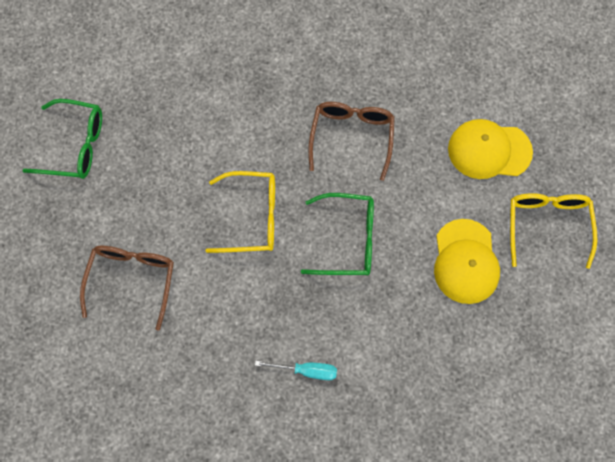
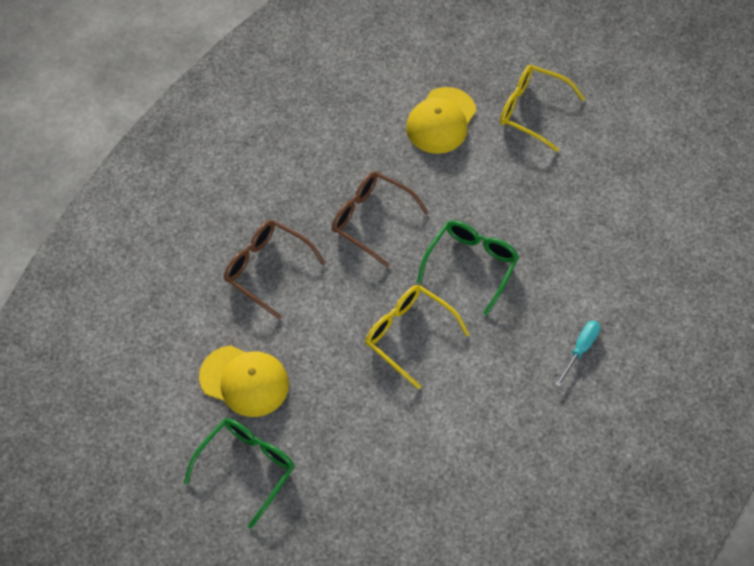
camera: 65 degrees left, 10 degrees down
brown glasses [80,246,174,331] -> brown glasses moved to [224,220,326,319]
yellow glasses [206,171,275,253] -> yellow glasses turned 75 degrees counterclockwise [365,285,470,389]
yellow cap [434,219,500,304] -> yellow cap moved to [199,345,289,417]

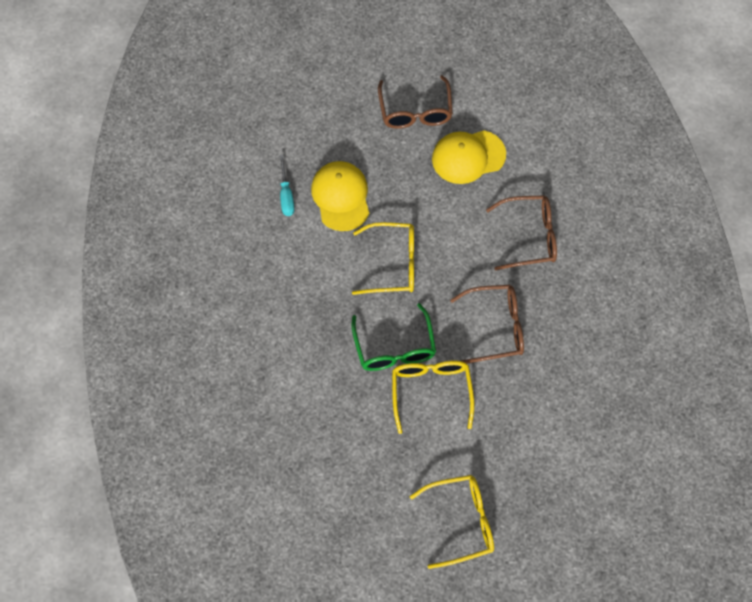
camera: 140 degrees right, 5 degrees up
green glasses [184,418,295,529] -> brown glasses [378,75,453,129]
yellow cap [406,87,476,154] -> yellow cap moved to [311,161,369,231]
turquoise screwdriver [555,320,600,387] -> turquoise screwdriver moved to [279,155,294,216]
none -> yellow glasses [392,361,474,434]

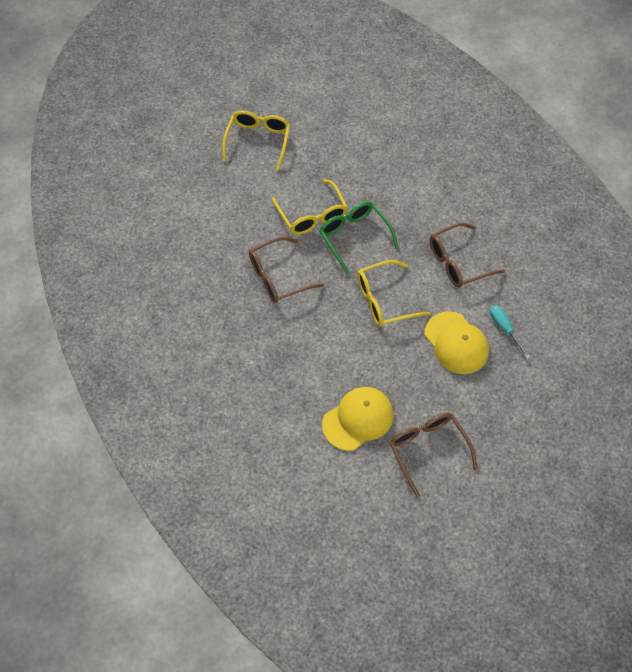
camera: 160 degrees right, 5 degrees down
yellow glasses [410,475,494,569] -> yellow glasses turned 135 degrees clockwise [222,111,290,170]
brown glasses [486,195,557,270] -> brown glasses moved to [430,223,505,288]

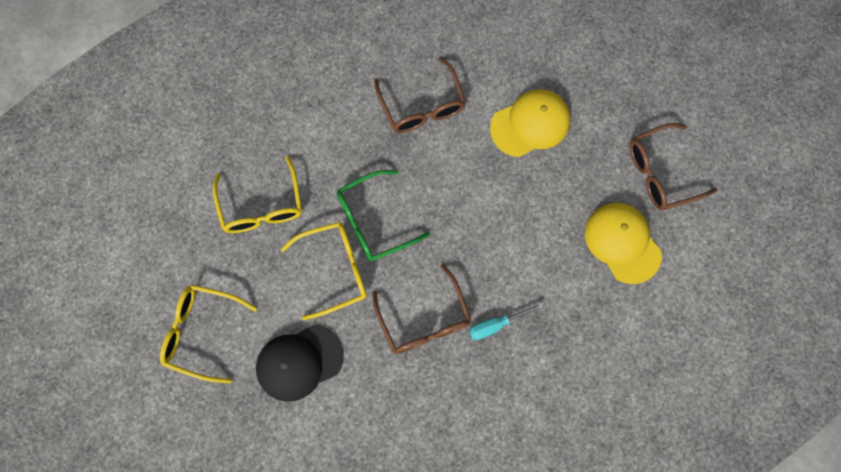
camera: 85 degrees left, 15 degrees up
yellow glasses [357,260,431,327] -> yellow glasses moved to [213,156,302,233]
turquoise screwdriver [490,305,530,358] -> turquoise screwdriver moved to [469,302,544,340]
none -> black cap [256,325,344,402]

